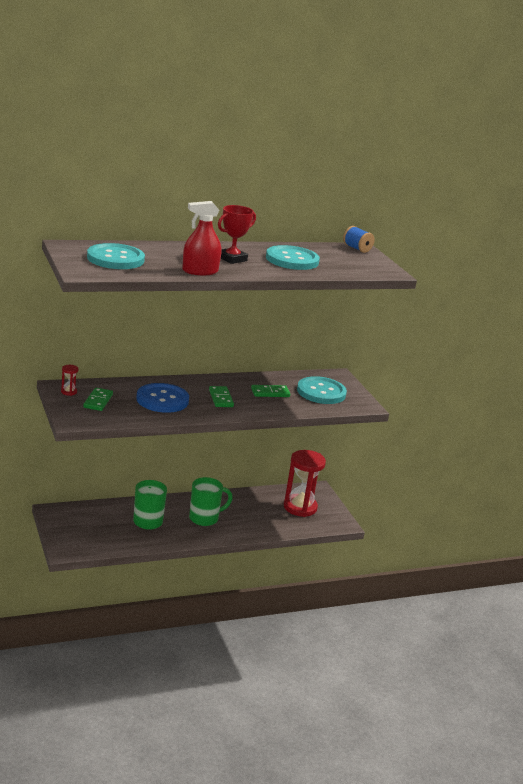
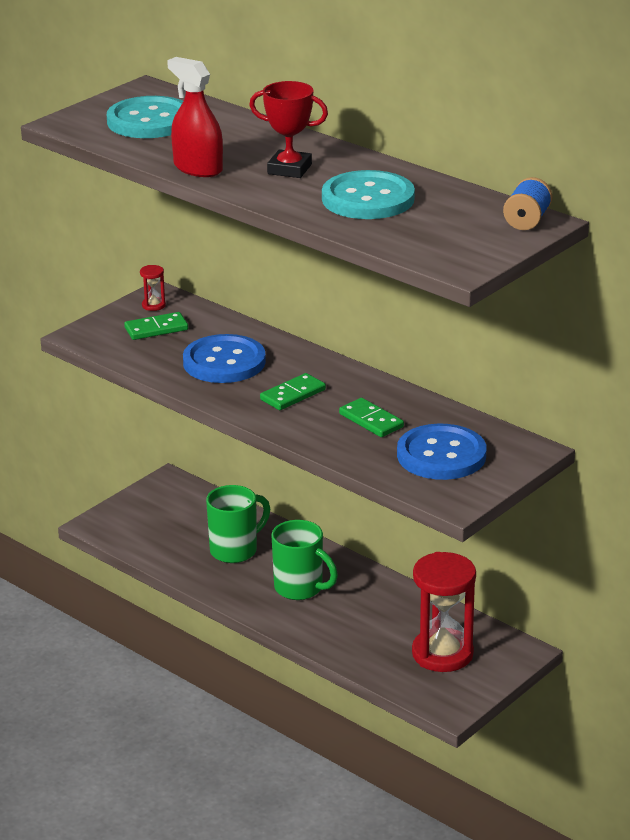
camera: 65 degrees right, 5 degrees up
turquoise button [297,376,347,404] -> blue button [397,424,487,480]

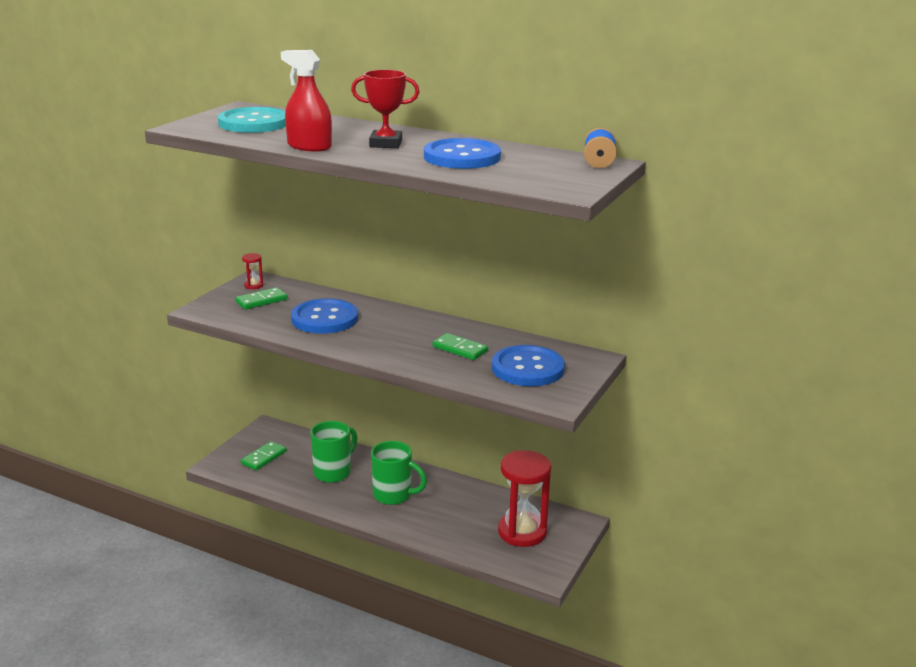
camera: 15 degrees left, 5 degrees down
green domino [260,373,326,410] -> green domino moved to [241,441,287,471]
turquoise button [322,170,415,219] -> blue button [424,138,501,169]

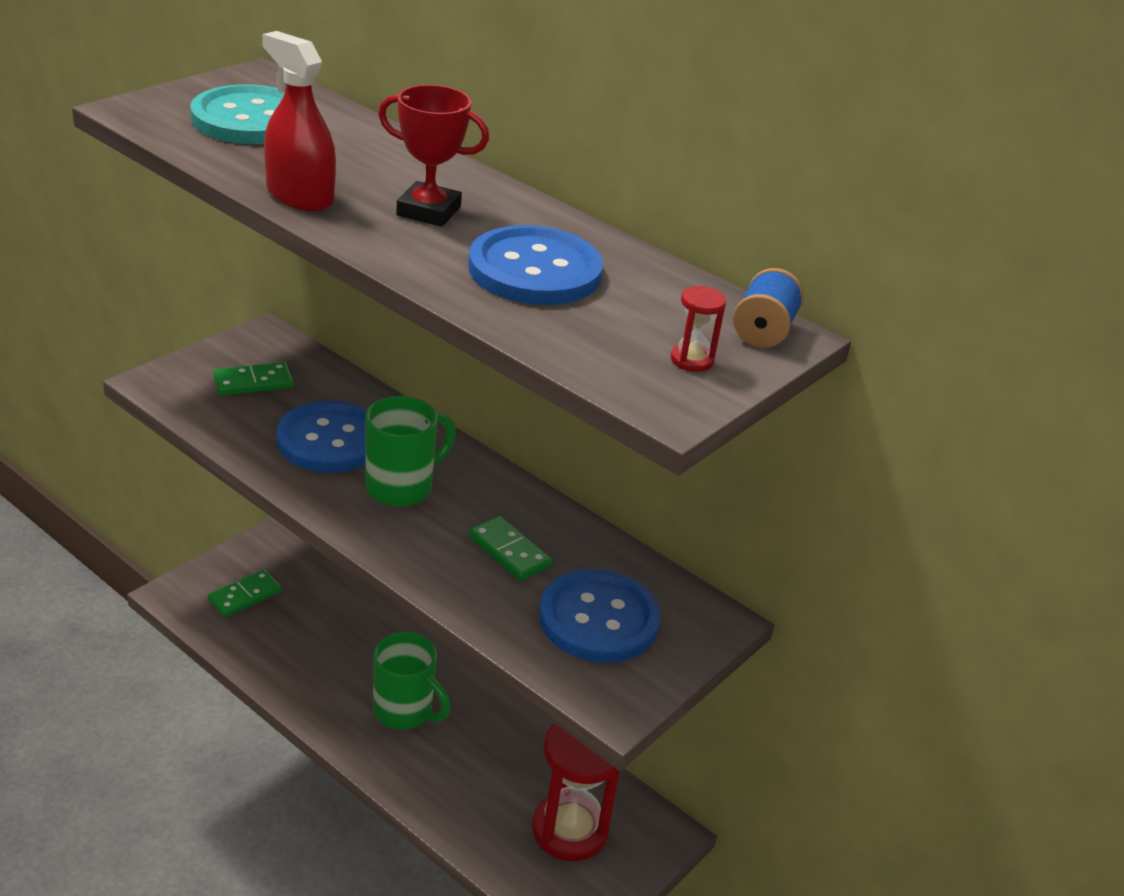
camera: 10 degrees right, 10 degrees up
red hourglass [242,253,263,289] -> red hourglass moved to [671,285,726,372]
green mug [310,421,357,483] -> green mug moved to [365,396,456,507]

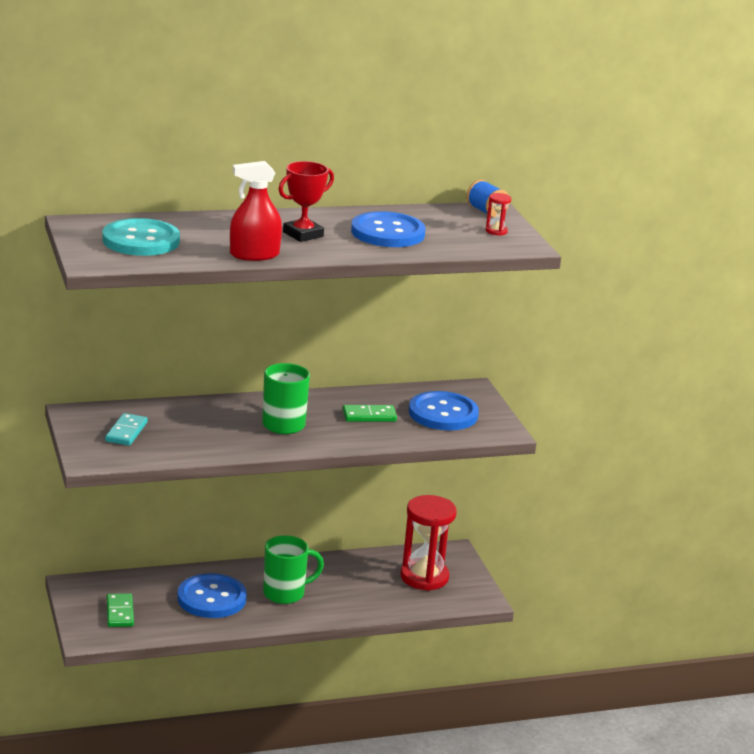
camera: 55 degrees left, 10 degrees down
green domino [213,362,293,396] -> turquoise domino [105,413,148,446]
blue button [276,400,367,473] -> blue button moved to [177,573,247,618]

